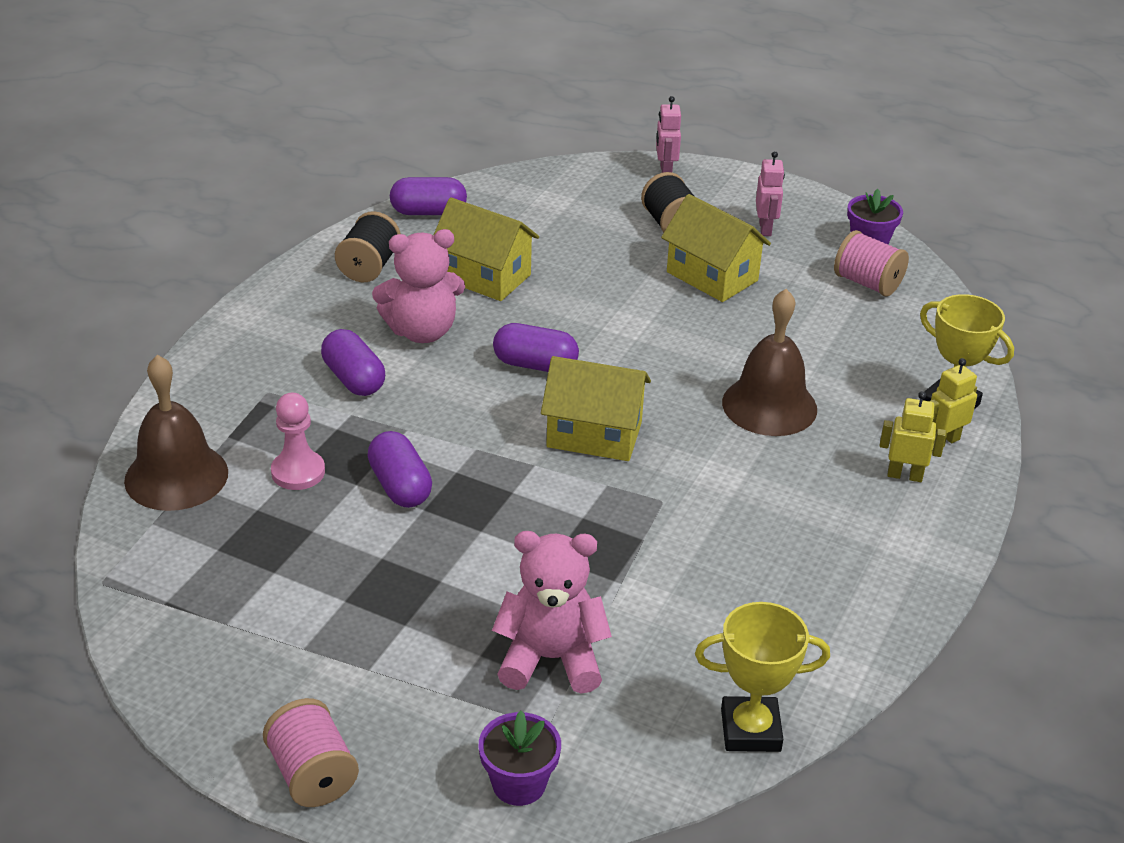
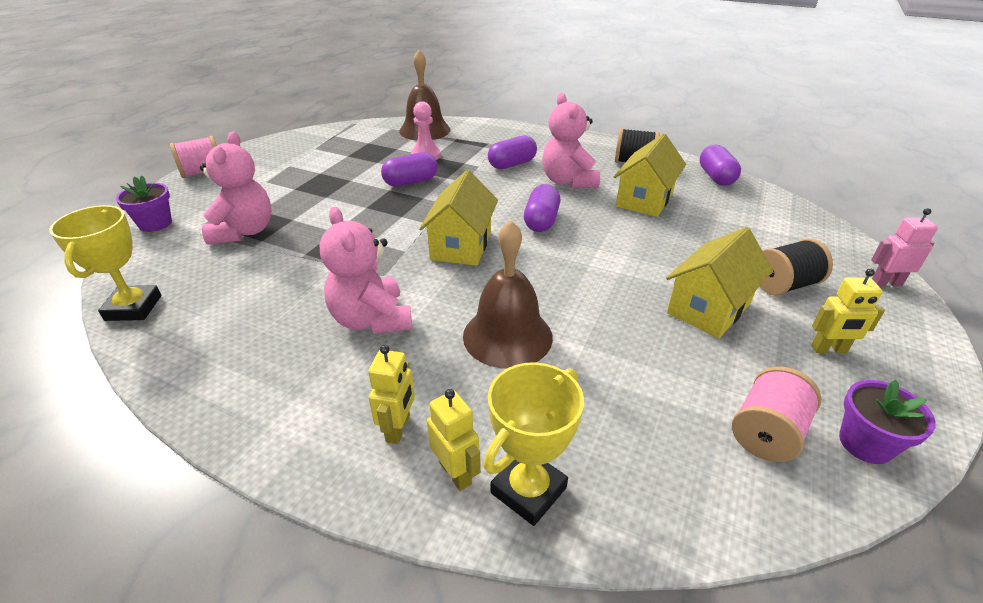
camera: 90 degrees right, 0 degrees up
pink robot [756,151,785,236] -> yellow robot [811,269,885,353]
none -> pink teddy bear [319,207,412,334]

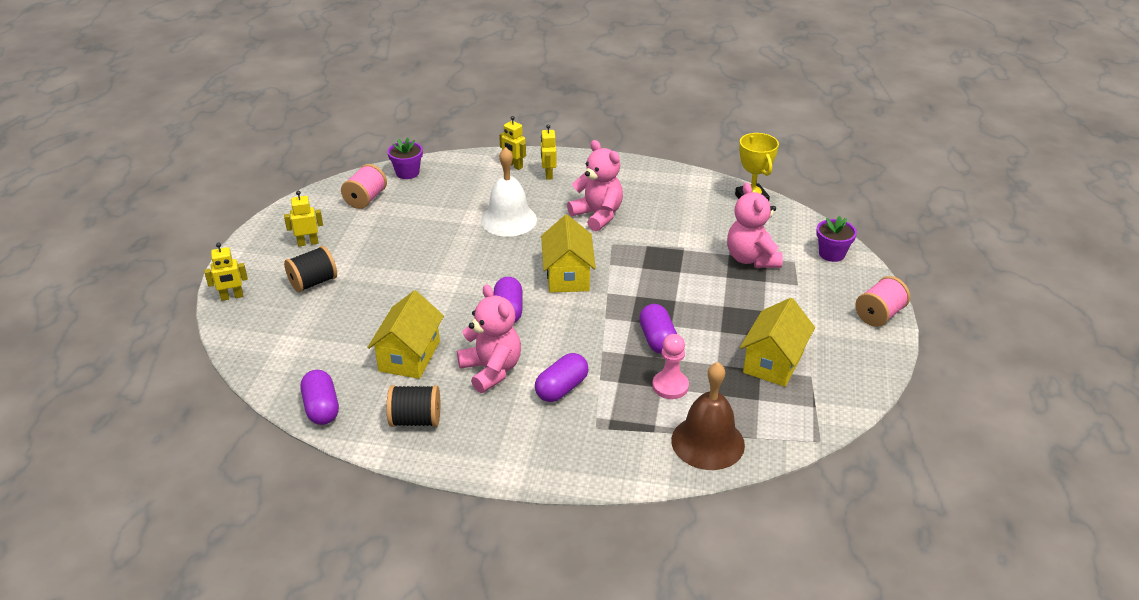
camera: 165 degrees right, 0 degrees up
purple capsule [381,152,438,187] -> purple capsule turned 60 degrees counterclockwise [639,304,677,354]
brown bell [463,220,553,369] -> white bell [481,147,537,236]
yellow trophy [484,362,584,526] -> none
yellow house [666,227,773,338] -> yellow house moved to [740,298,815,387]
purple flower pot [839,380,936,464] -> purple flower pot moved to [387,138,423,179]
pink robot [871,208,938,287] -> yellow robot [204,242,248,301]

